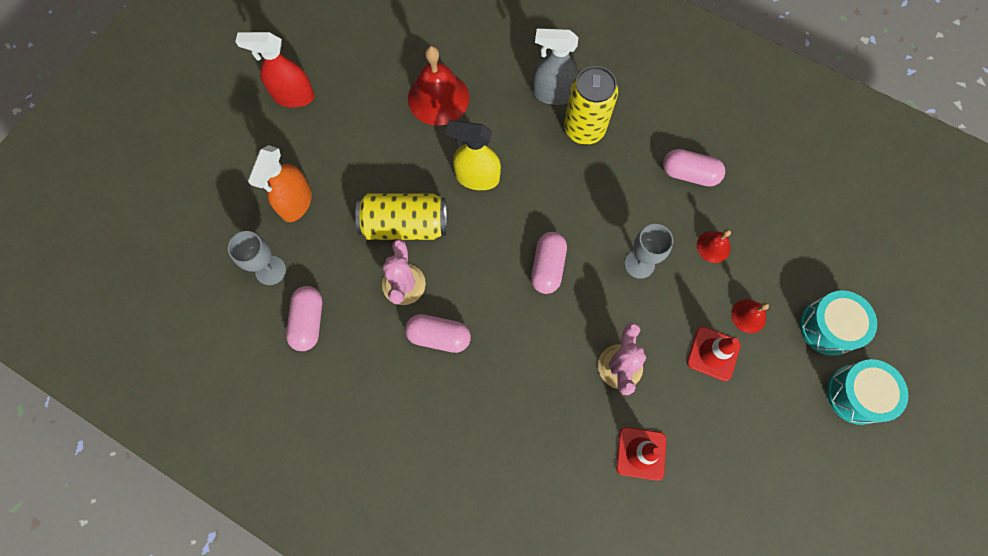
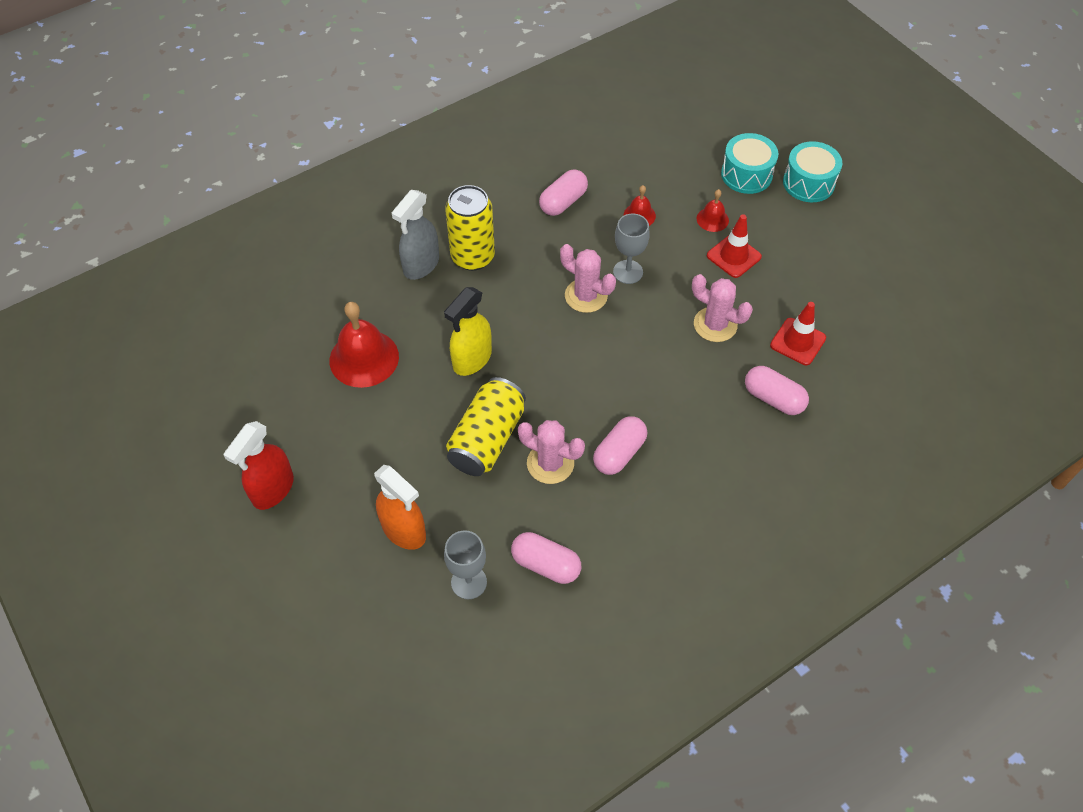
camera: 65 degrees left, 15 degrees down
pink capsule [531,232,567,294] -> pink capsule moved to [745,366,809,415]
none -> pink cactus [560,244,616,313]

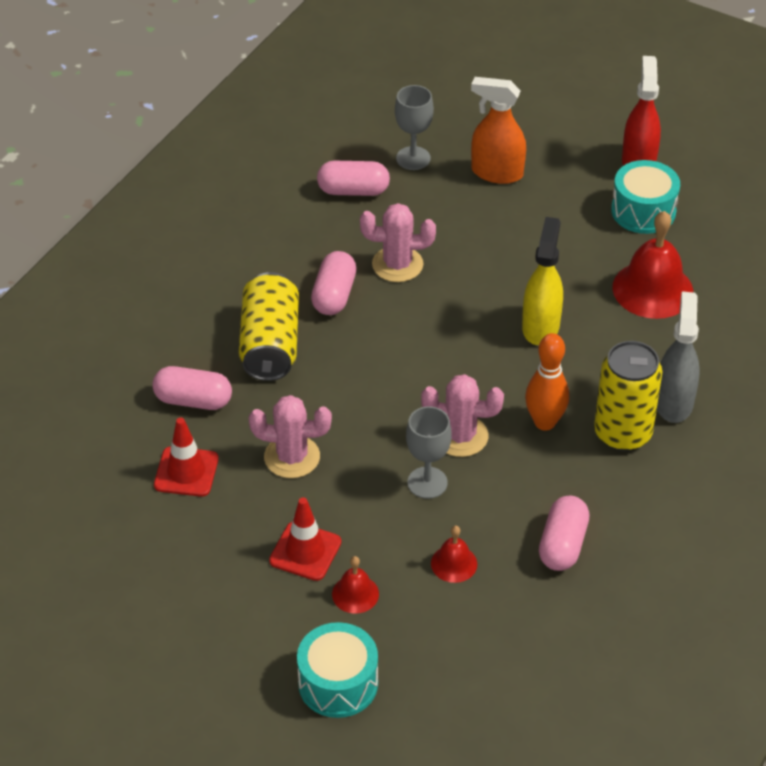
camera: 155 degrees right, 10 degrees down
yellow can [446,377,526,476] -> yellow can moved to [239,272,299,381]
turquoise drum [783,141,842,202] -> turquoise drum moved to [611,160,680,234]
none -> orange bowling pin [525,333,569,431]

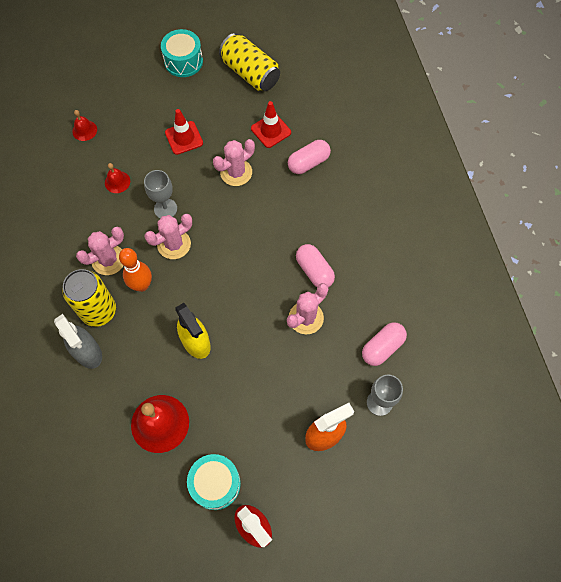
camera: 135 degrees right, 20 degrees up
yellow can [239,272,299,381] -> yellow can moved to [219,33,280,91]
turquoise drum [297,622,378,718] -> turquoise drum moved to [161,29,203,77]
red bell [332,556,379,614] -> red bell moved to [72,110,97,141]
pink capsule [539,495,589,571] -> none
none -> pink cactus [76,227,124,275]

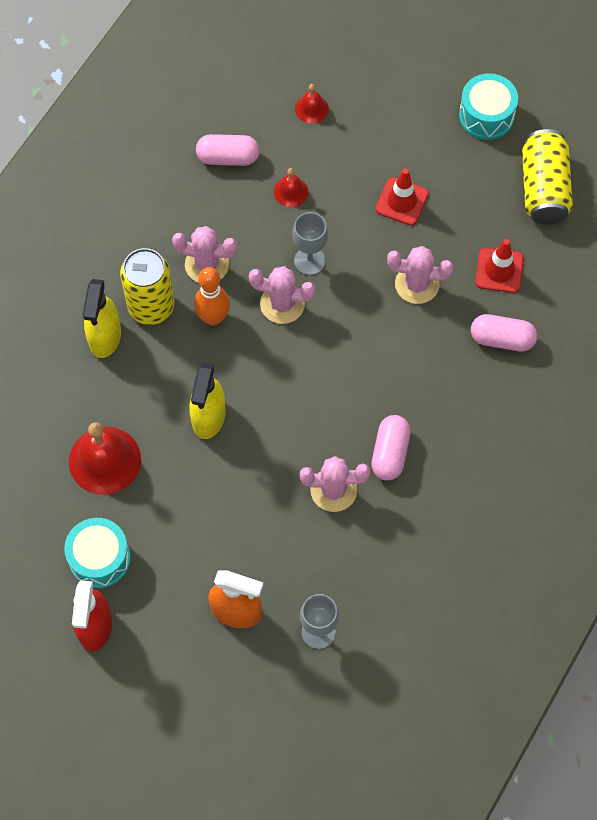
camera: 45 degrees right, 0 degrees up
grey spray bottle [54,314,102,369] -> yellow spray bottle [83,279,121,358]
pink capsule [362,322,407,366] -> pink capsule moved to [196,134,260,166]

